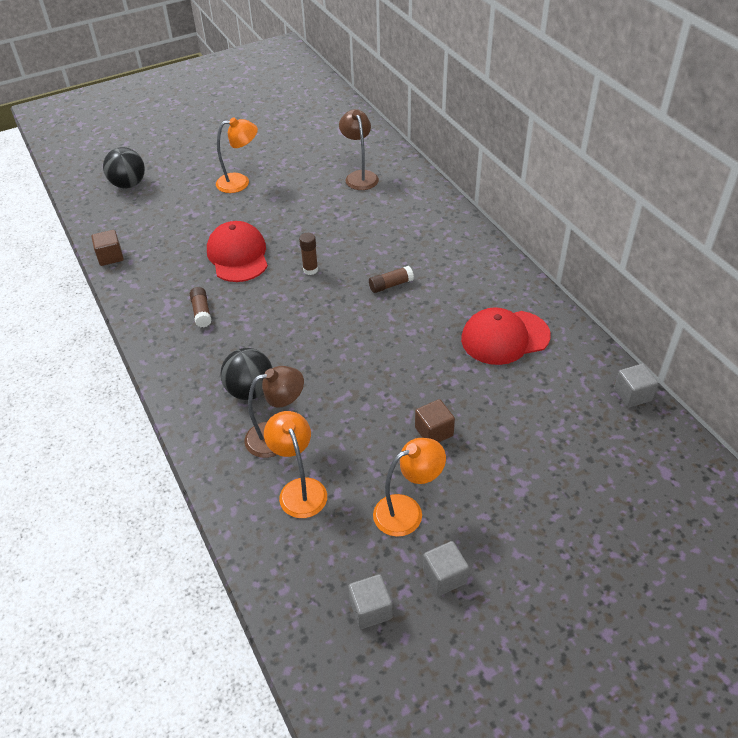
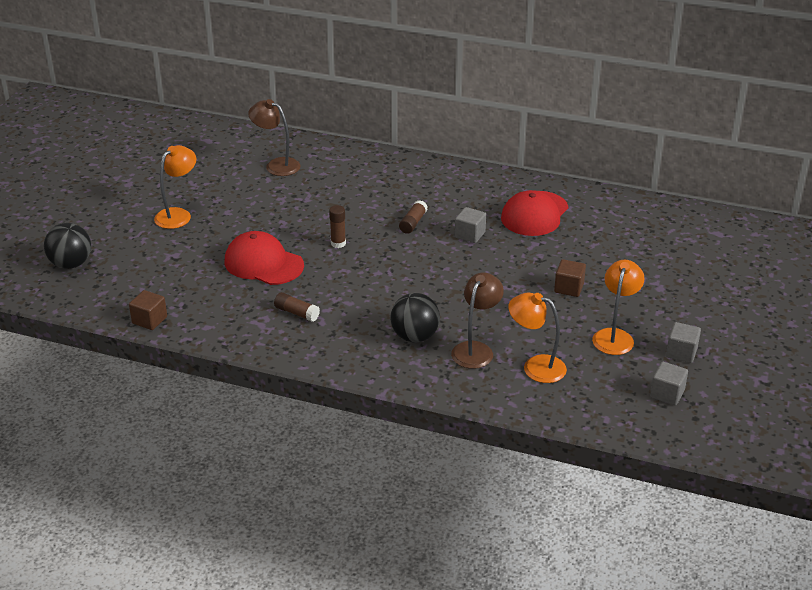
camera: 45 degrees left, 10 degrees down
grey cube [614,364,658,408] -> grey cube moved to [455,207,486,243]

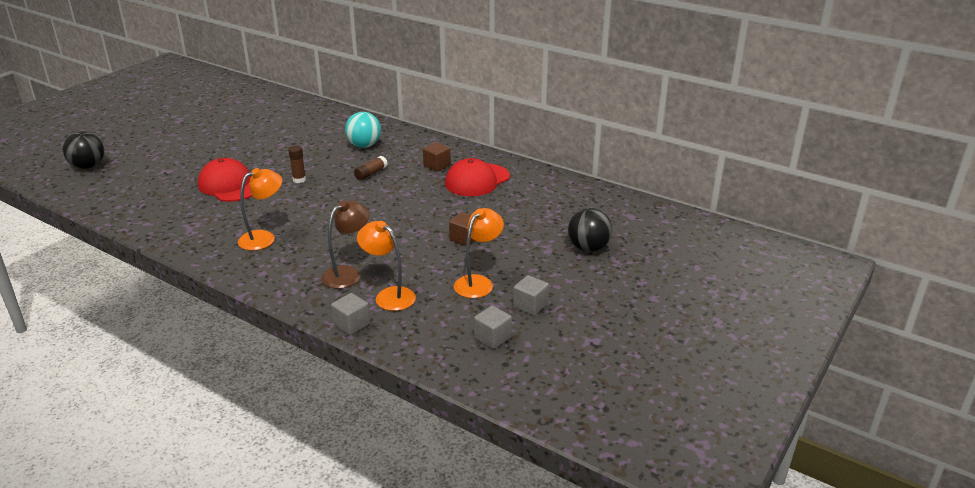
camera: 15 degrees right, 5 degrees down
brown cube [129,290,167,330] -> brown cube moved to [423,142,451,172]
orange lamp [154,145,196,229] -> orange lamp moved to [238,168,282,250]
brown lamp [248,99,301,176] -> none
brown glue stick [274,292,320,322] -> none
black ball [390,293,440,343] -> black ball moved to [568,208,612,252]
grey cube [455,207,486,243] -> grey cube moved to [331,293,370,335]
none -> turquoise ball [345,112,381,148]

